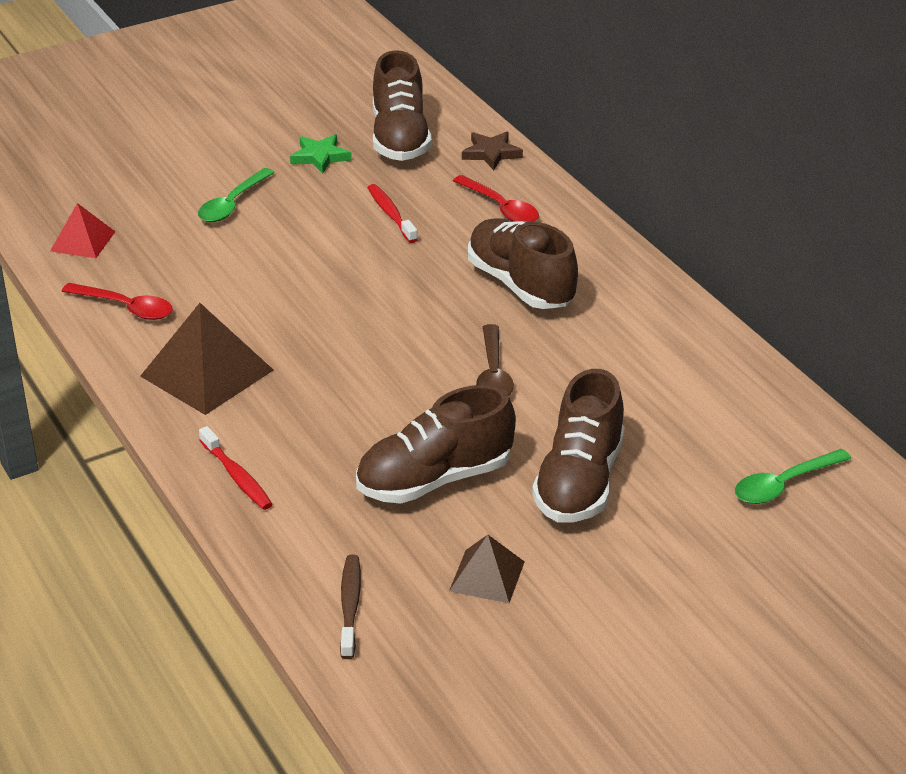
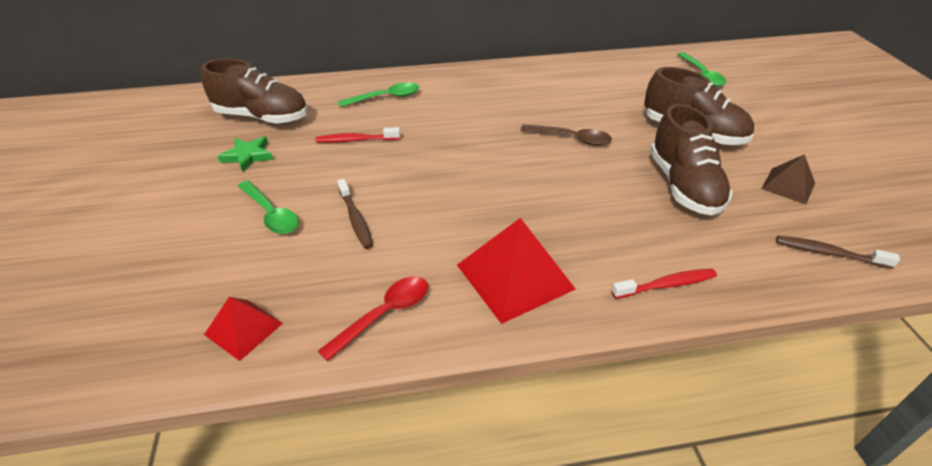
camera: 70 degrees left, 5 degrees up
brown pyramid [140,303,273,415] -> red pyramid [457,218,576,324]
red spoon [453,175,539,222] -> green spoon [338,83,419,107]
brown star [462,132,523,170] -> none
brown shoe [468,219,578,309] -> none
none -> brown toothbrush [337,179,373,249]

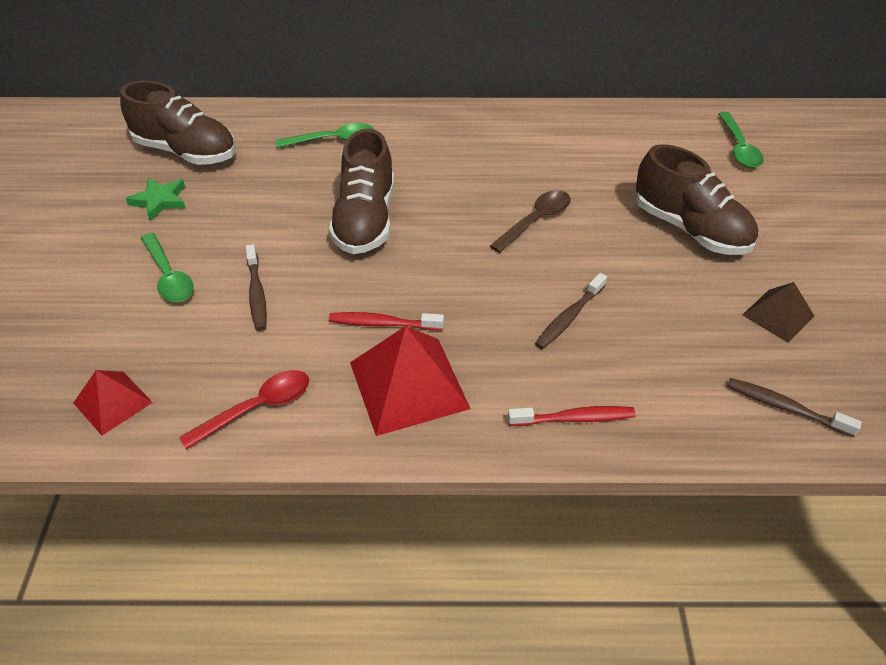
camera: 10 degrees right, 5 degrees up
red toothbrush [315,127,400,143] -> red toothbrush moved to [329,312,444,331]
brown spoon [520,125,612,146] -> brown spoon turned 75 degrees counterclockwise [490,190,571,253]
brown shoe [650,104,733,215] -> brown shoe moved to [329,129,394,254]
none -> brown toothbrush [535,273,607,349]

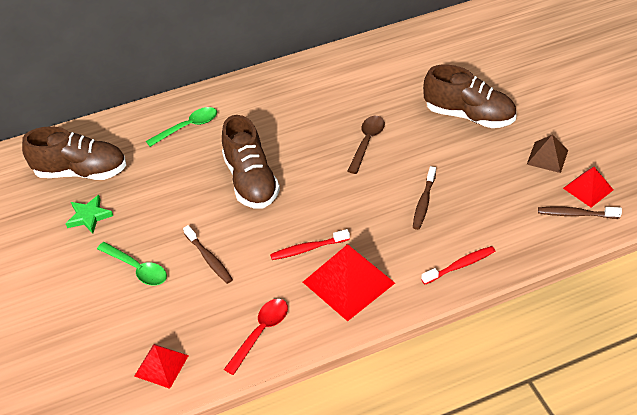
camera: 20 degrees left, 0 degrees up
green spoon [718,112,764,168] -> none
none -> red pyramid [563,167,613,207]

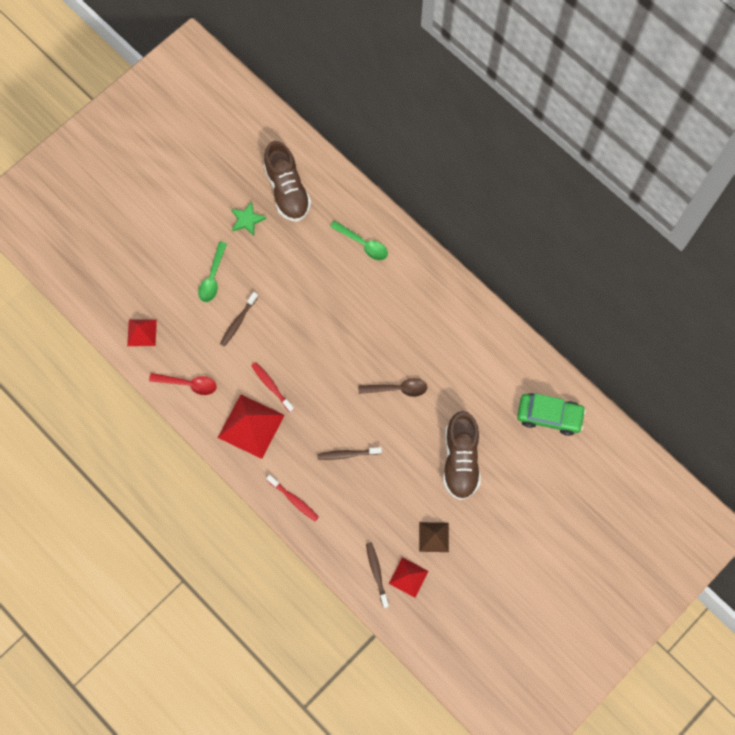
camera: 65 degrees right, 25 degrees up
brown shoe [222,115,280,209] -> none
none -> green car [517,393,586,436]

